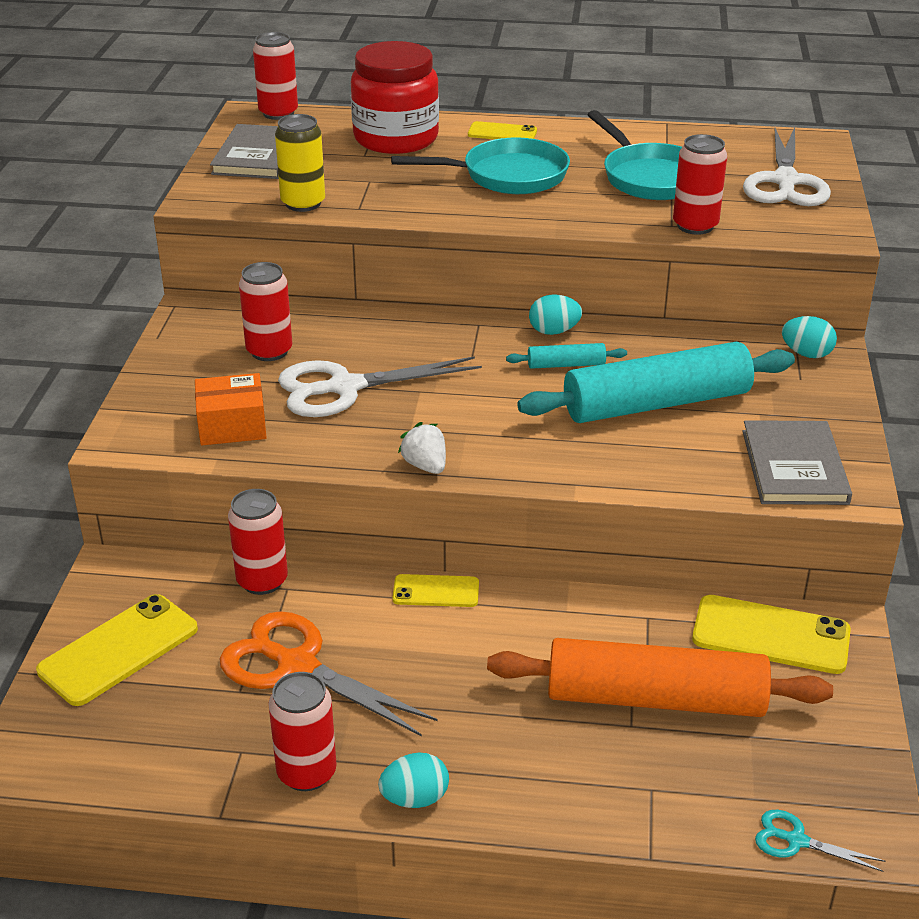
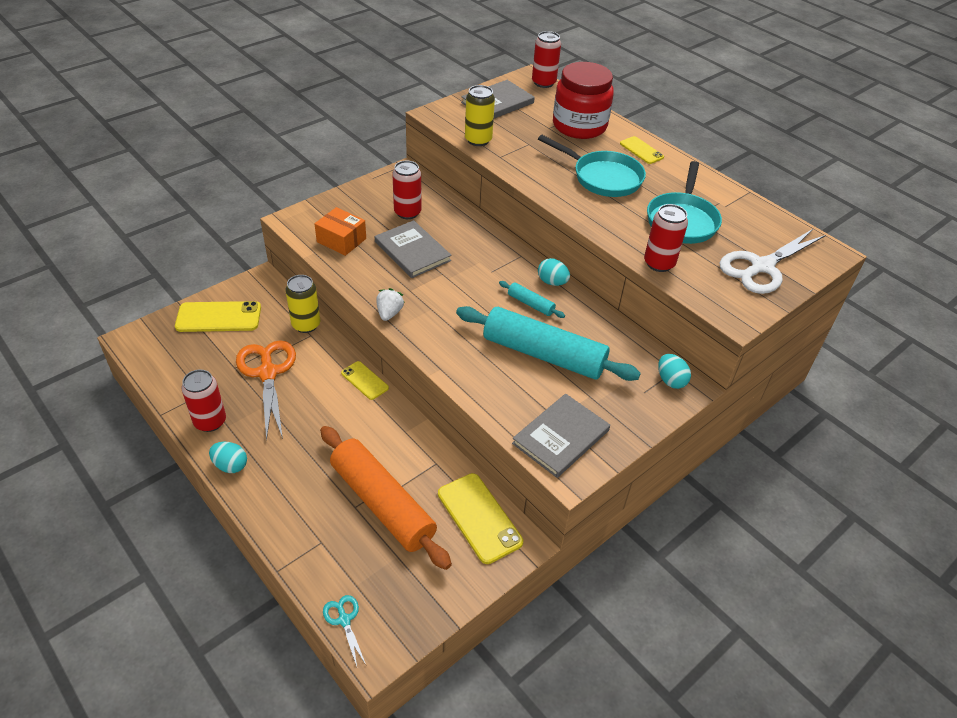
camera: 40 degrees right, 10 degrees up
red can [228,489,288,595] -> yellow can [285,275,320,333]
white scissors [278,356,482,417] -> grey book [375,220,452,278]

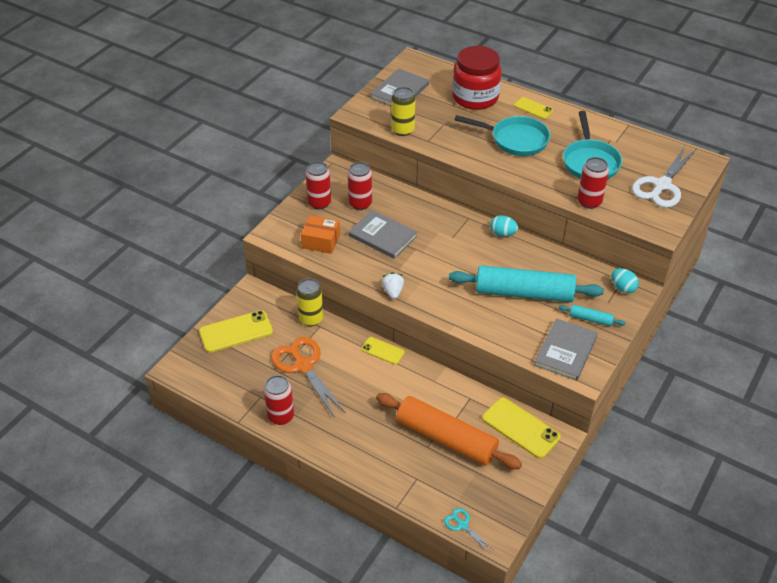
camera: 15 degrees left, 0 degrees up
turquoise egg [209,442,247,473] -> none
turquoise rolling pin [499,281,565,318] -> turquoise rolling pin moved to [559,305,626,326]
red can [532,31,561,88] -> red can moved to [306,161,331,209]

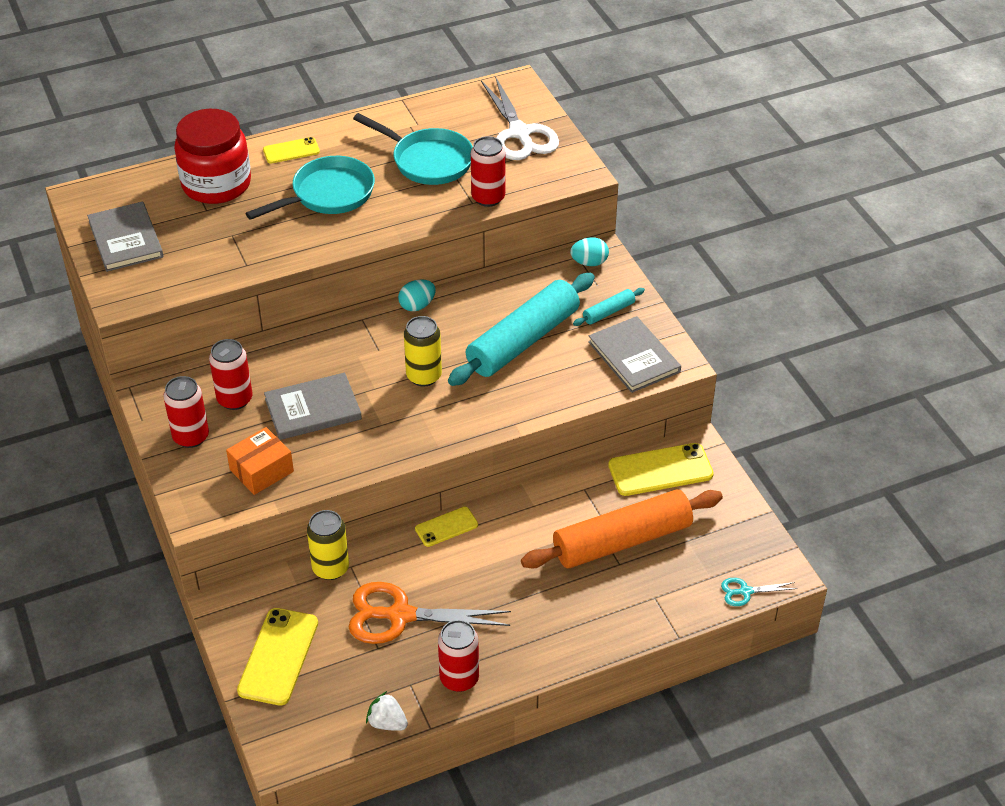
camera: 55 degrees left, 0 degrees up
white strawberry [382,272,404,299] -> white strawberry moved to [366,691,408,731]
yellow can [391,87,415,136] -> yellow can moved to [404,316,442,386]

